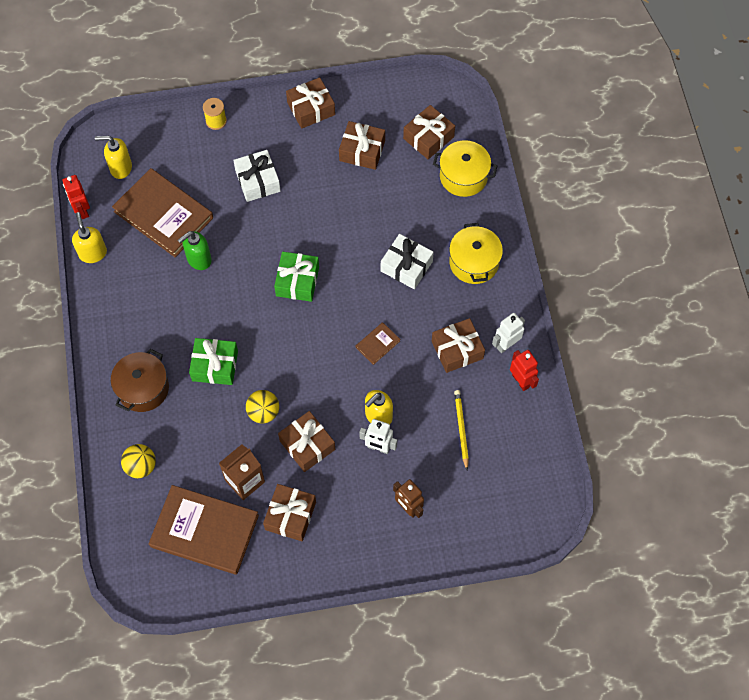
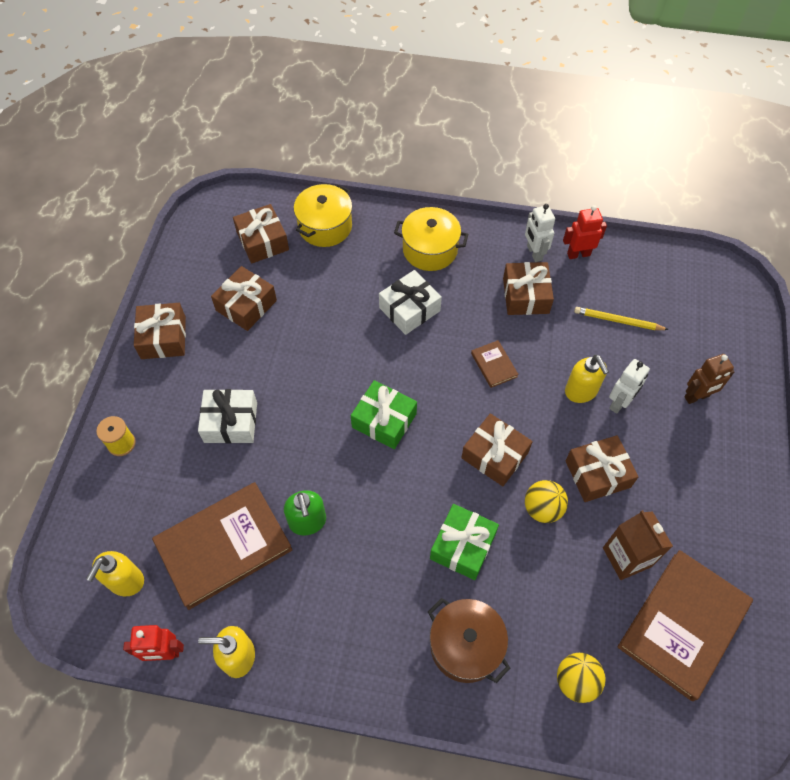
camera: 70 degrees left, 5 degrees down
brown gift [263,484,316,541] -> brown gift moved to [461,413,533,486]

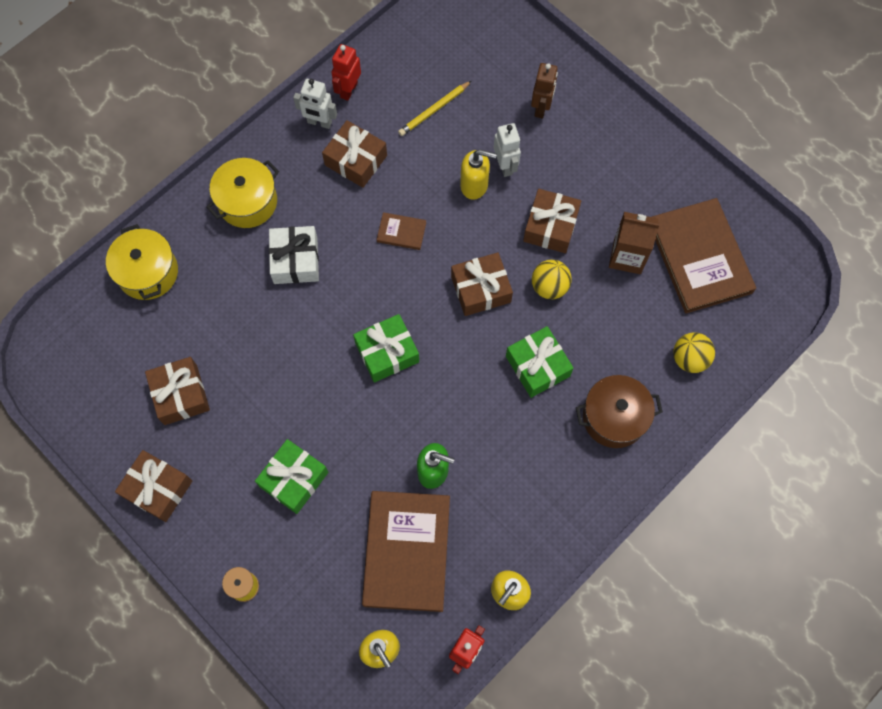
camera: 55 degrees left, 10 degrees up
white gift [198,389,257,444] -> green gift [255,439,328,514]
brown gift [233,204,289,263] -> none

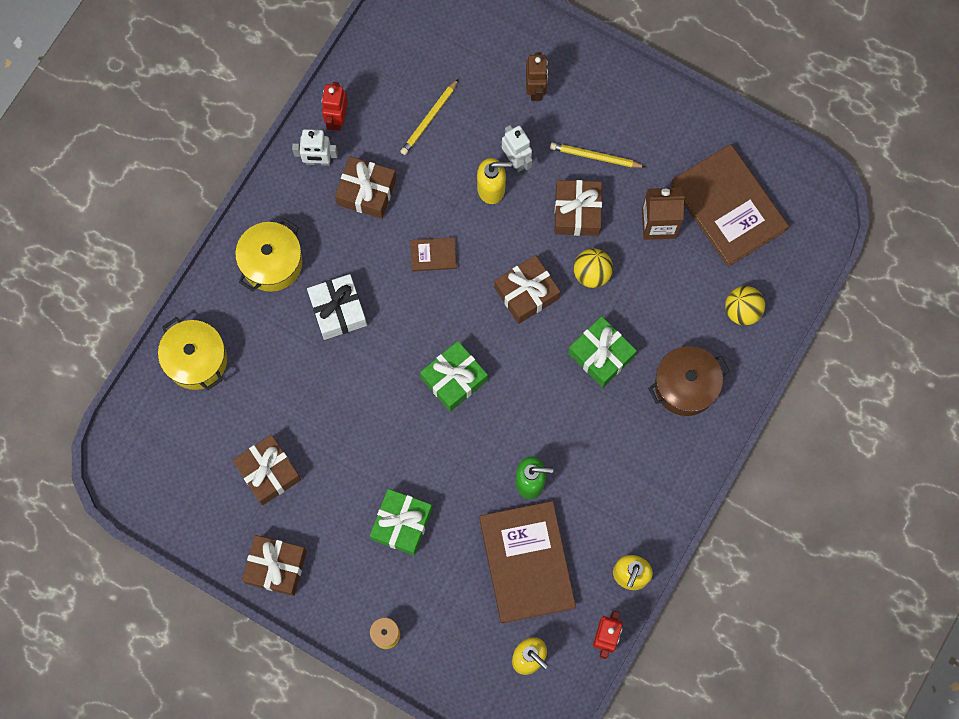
camera: 15 degrees left, 5 degrees up
none -> yellow pencil [550,142,645,168]

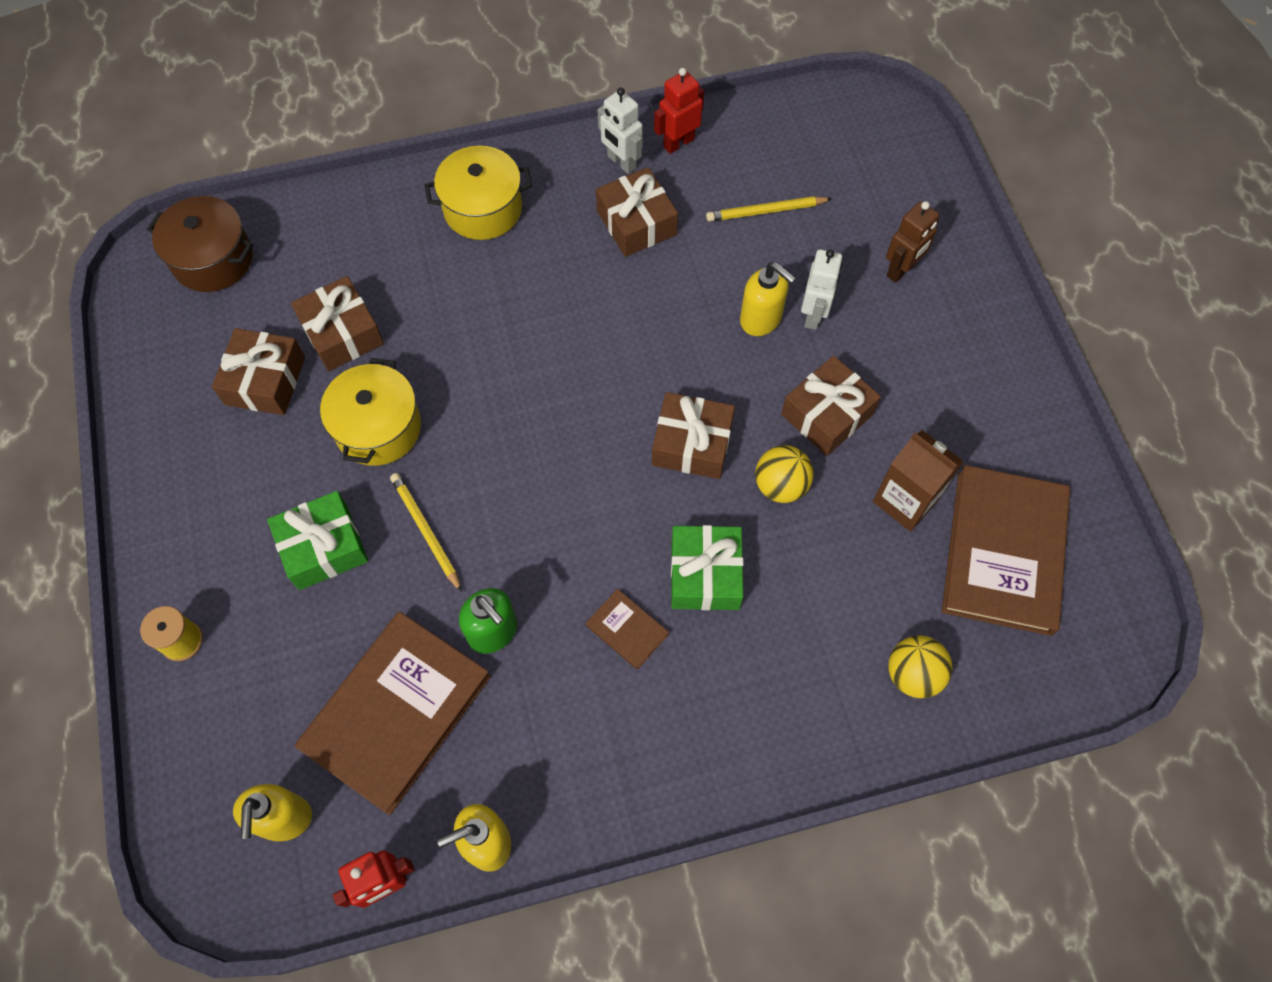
camera: 45 degrees right, 10 degrees down
yellow pot [158,317,227,390] -> yellow pot moved to [320,358,421,466]
brown gift [242,535,307,596] -> brown gift moved to [291,276,384,371]
white gift [307,274,367,340] -> none
brown book [410,237,457,272] -> brown book moved to [586,589,669,670]
green gift [420,341,488,412] -> none
yellow pencil [550,142,645,168] -> yellow pencil moved to [390,473,462,592]
brown pot [648,346,730,416] -> brown pot moved to [147,196,253,292]

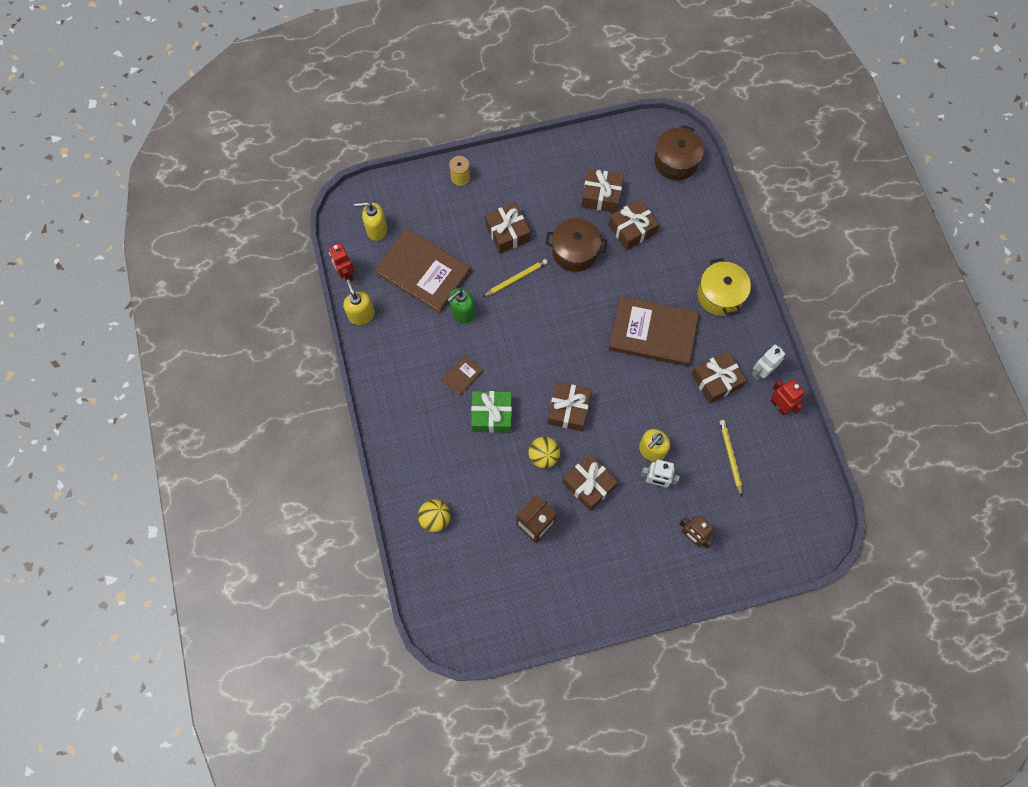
camera: 90 degrees right, 5 degrees up
green gift [267,491,368,590] -> brown gift [485,202,531,254]
yellow pot [320,358,421,466] -> brown pot [546,218,607,272]
brown book [942,465,1070,636] -> brown book moved to [609,296,699,366]

